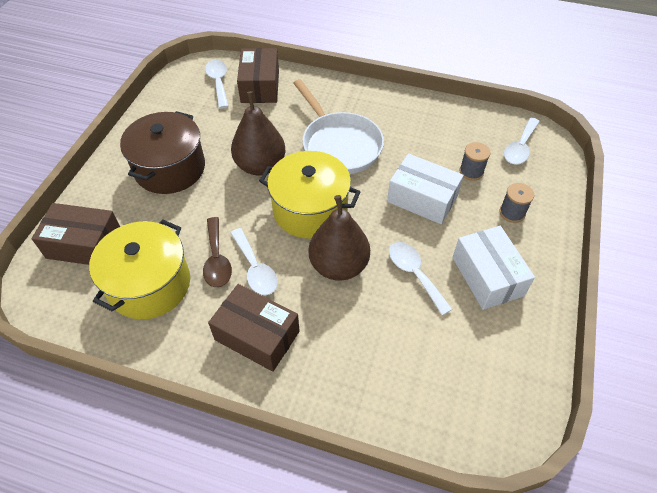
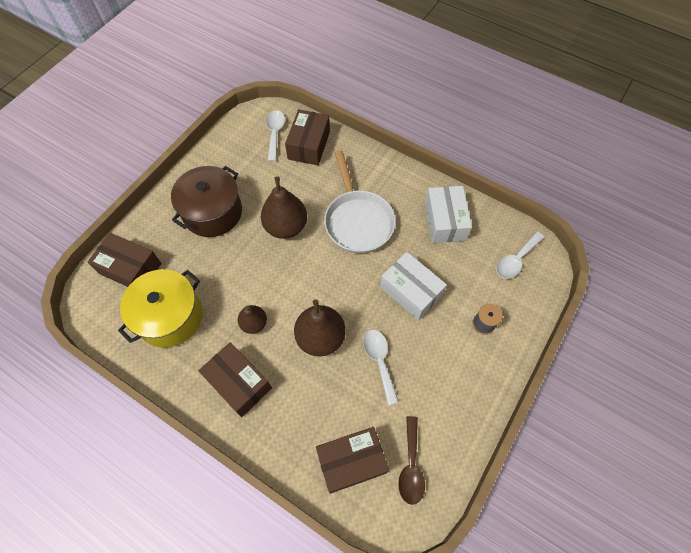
camera: 15 degrees right, 10 degrees up
brown spoon [203,217,232,288] -> brown spoon moved to [398,416,425,505]
white spoon [230,228,278,295] -> brown pear [238,305,267,334]
yellow pot [259,151,361,239] -> none
white box [453,226,535,310] -> white box moved to [425,186,472,243]
grey spool [459,142,490,181] -> none
none -> brown box [316,427,389,494]

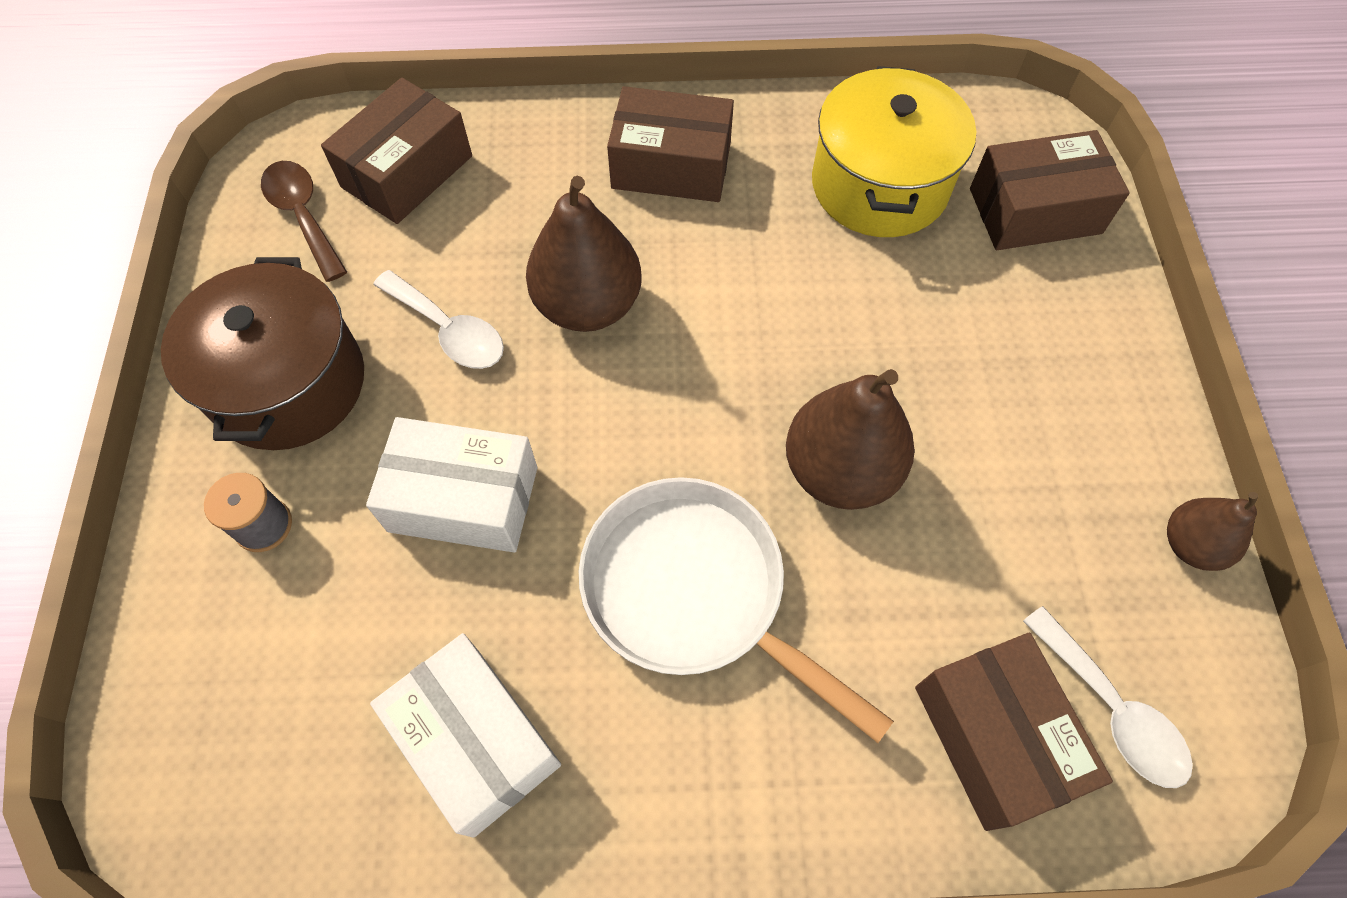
camera: 145 degrees right, 0 degrees up
brown pot [171,166,242,237] -> brown pot moved to [161,257,364,450]
brown pear [238,305,267,334] -> brown pear moved to [1167,492,1258,571]
white spoon [496,232,544,279] -> none

